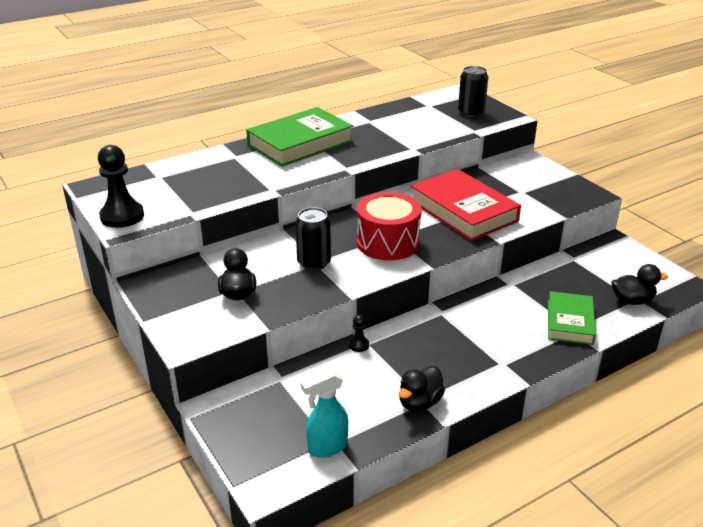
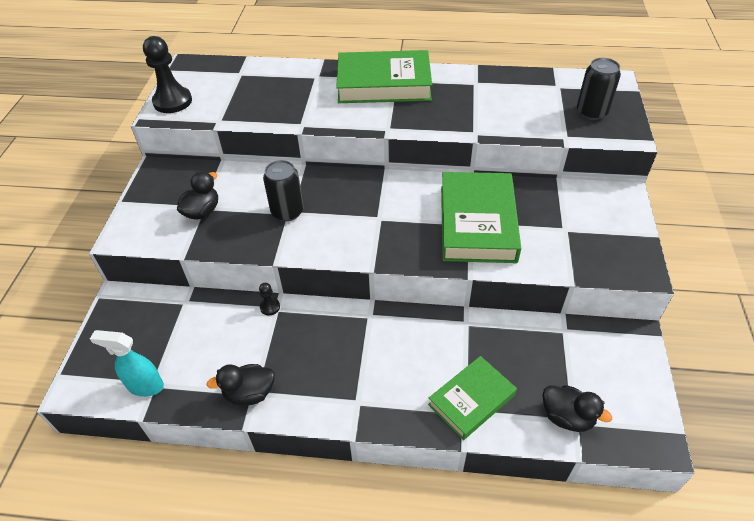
camera: 40 degrees right, 15 degrees up
red drum [357,192,422,260] -> none
red book [411,169,521,241] -> green book [441,172,521,263]

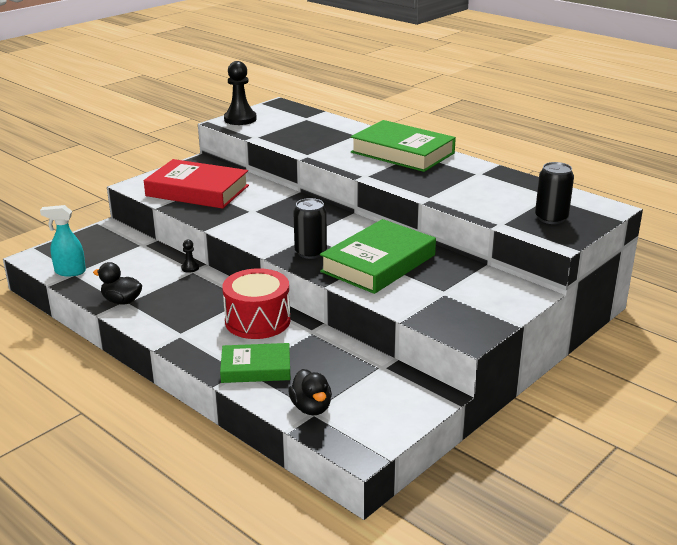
camera: 35 degrees right, 20 degrees down
turquoise spray bottle [90,330,164,397] -> turquoise spray bottle turned 45 degrees counterclockwise [40,205,86,276]
black duck [177,171,218,220] -> red book [144,159,249,209]
black can [263,160,304,221] -> black can moved to [293,198,327,259]
none -> red drum [222,268,290,339]

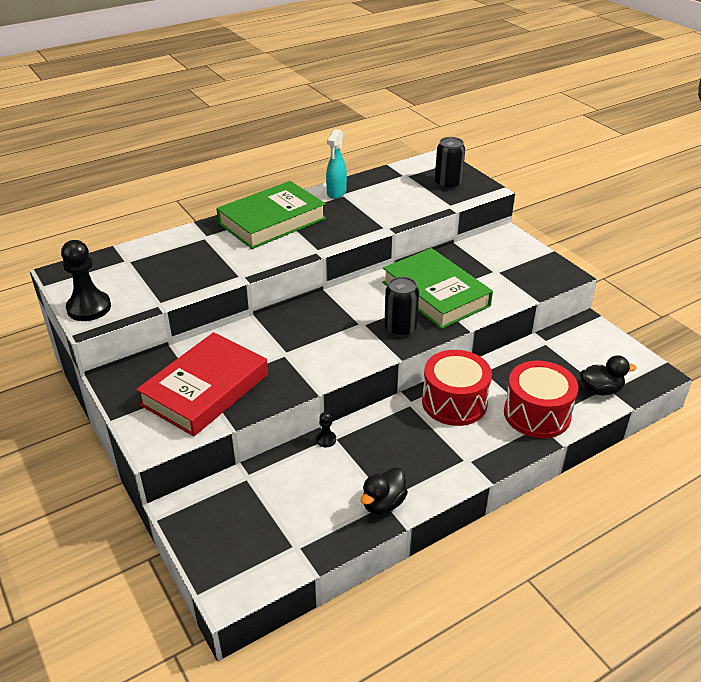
camera: 75 degrees left, 10 degrees up
turquoise spray bottle [40,205,86,276] -> turquoise spray bottle moved to [326,129,347,199]
green book [220,343,290,383] -> red drum [504,361,579,438]

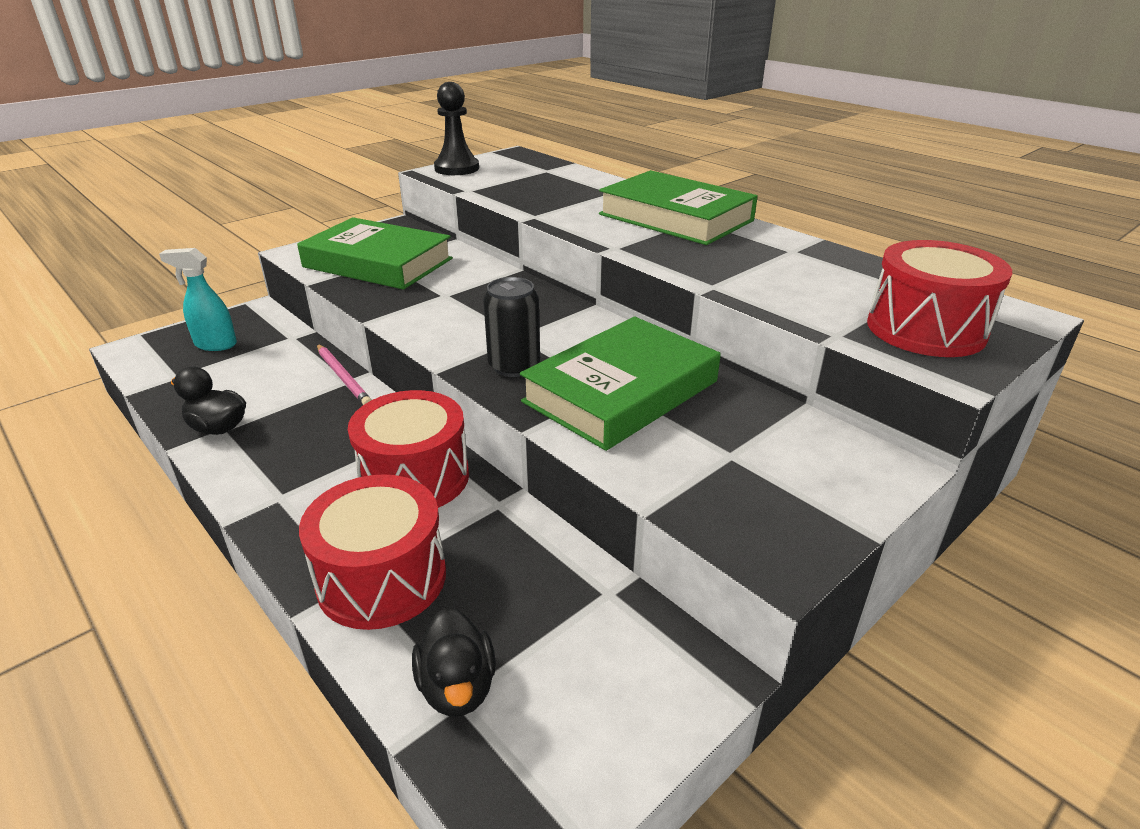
camera: 80 degrees right, 5 degrees down
red book [136,332,268,436] -> green book [297,217,453,290]
black pawn [316,412,336,447] -> pink pencil [317,344,372,405]
turquoise spray bottle [326,129,347,199] -> turquoise spray bottle moved to [159,248,237,351]
black can [435,137,465,189] -> red drum [867,240,1012,357]

